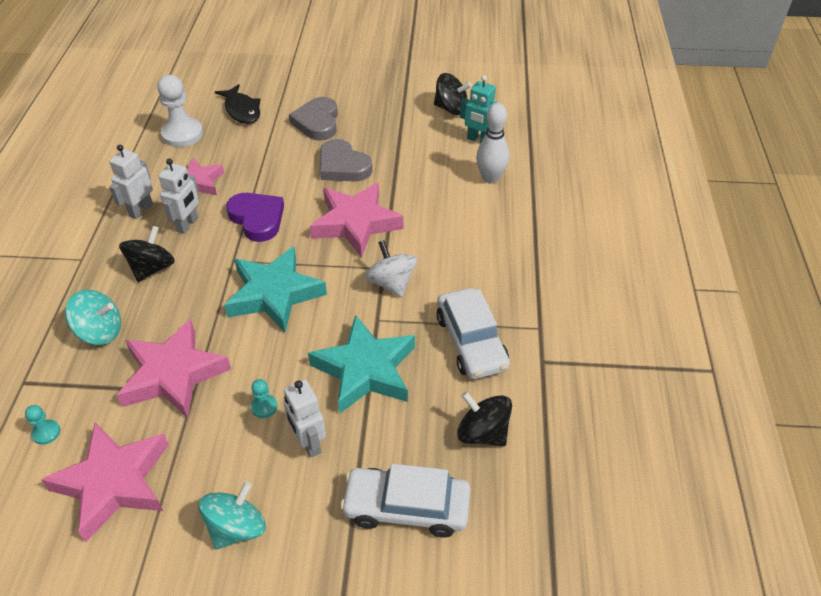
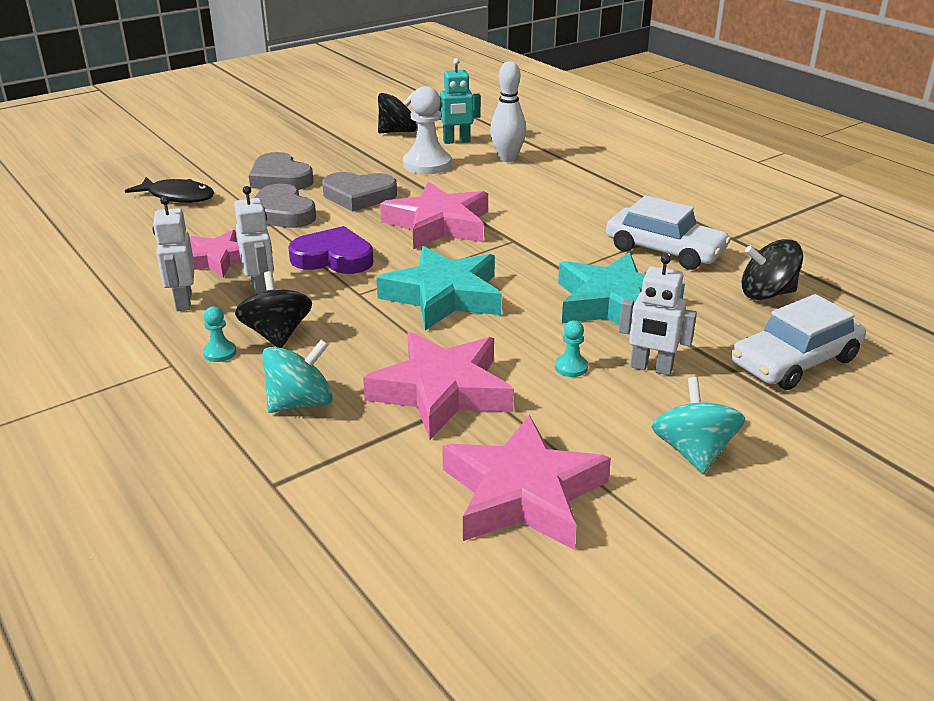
camera: 40 degrees left, 15 degrees down
turquoise pawn [25,405,60,445] -> turquoise pawn moved to [203,307,236,362]
white pawn [157,75,203,147] -> white pawn moved to [403,86,451,174]
white spinning top [365,240,417,297] -> none
none -> grey heart [254,184,316,228]

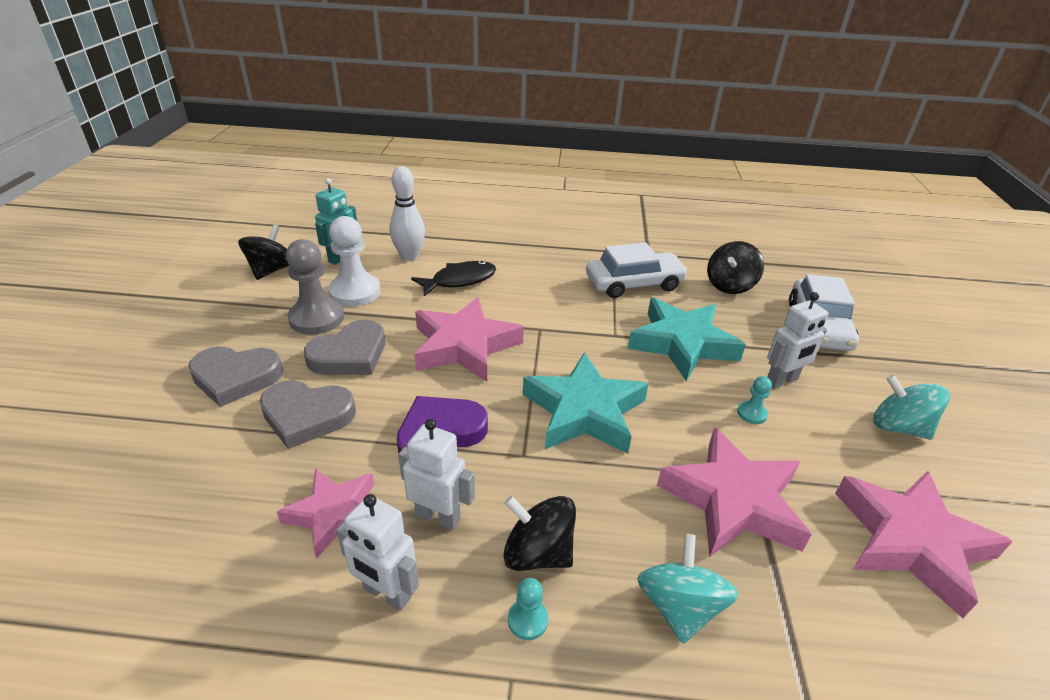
camera: 50 degrees left, 5 degrees up
black fish [125,177,214,203] -> black fish moved to [411,261,496,296]
none -> grey pawn [286,239,344,335]

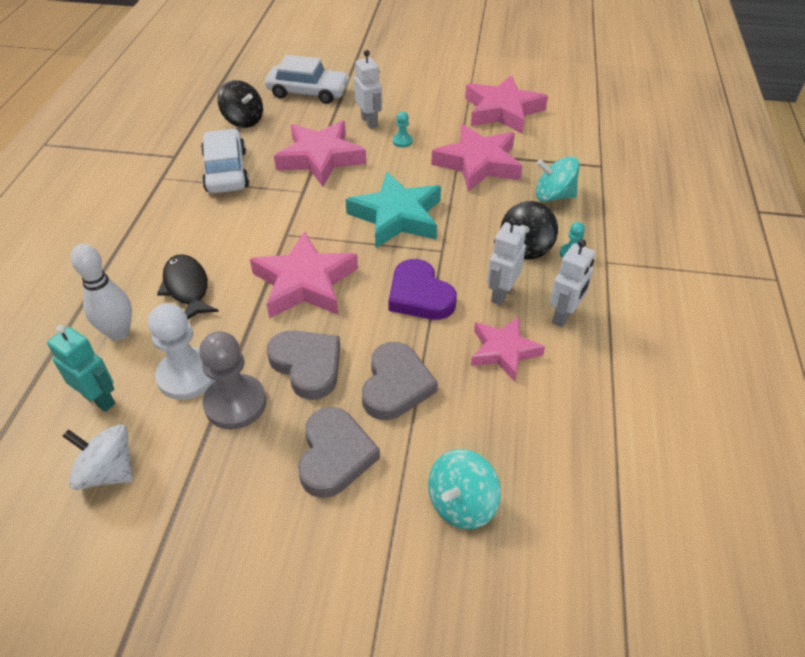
camera: 85 degrees left, 10 degrees up
black spinning top [238,224,289,280] -> white spinning top [62,424,134,490]
turquoise star [628,298,746,381] -> pink star [274,121,366,186]
turquoise spinning top [873,375,950,440] -> turquoise spinning top moved to [428,449,501,530]

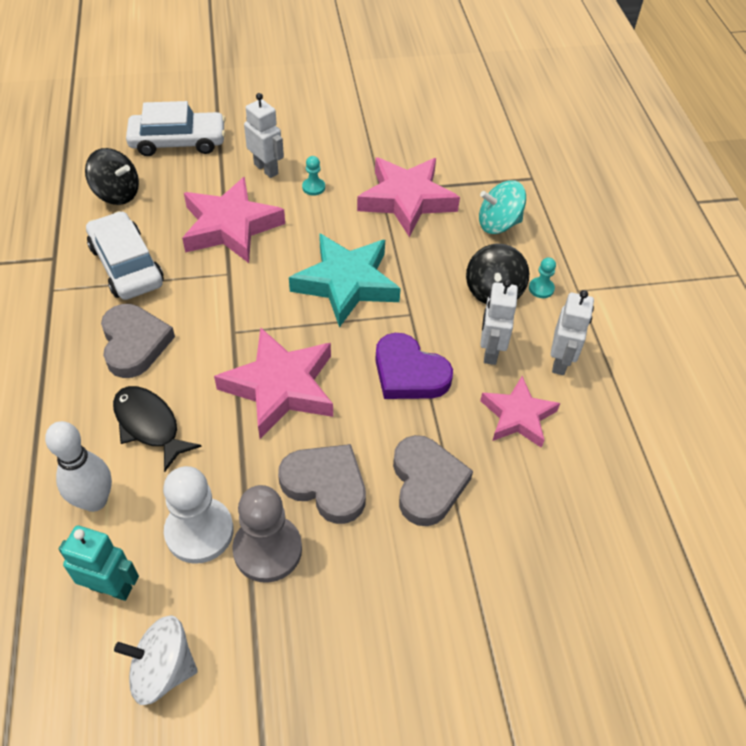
camera: 20 degrees left, 5 degrees up
grey heart [298,407,380,498] -> grey heart moved to [101,304,175,378]
turquoise spinning top [428,449,501,530] -> none
pink star [465,75,548,134] -> none

